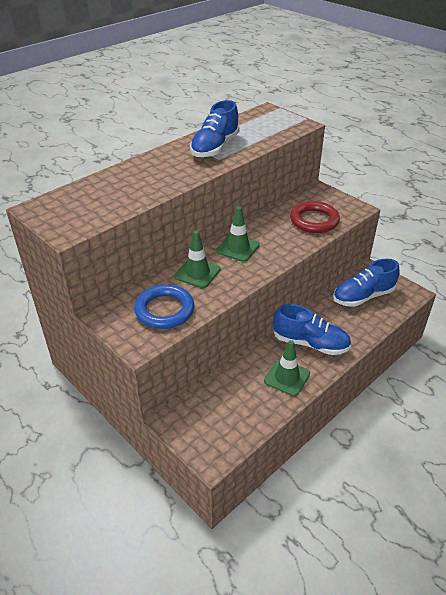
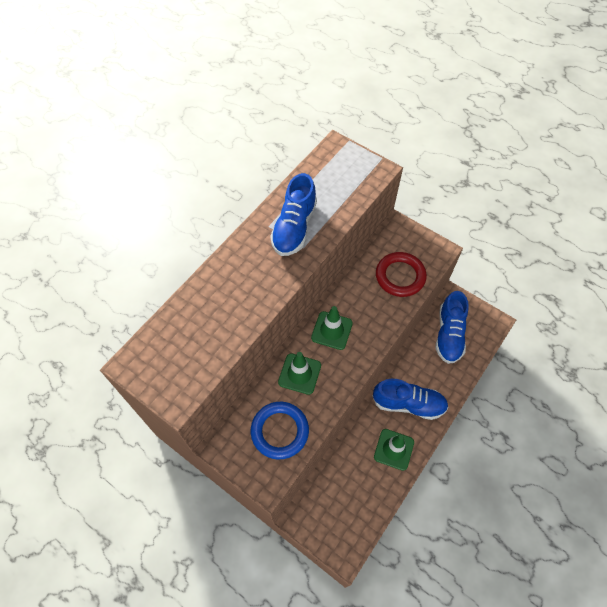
camera: 10 degrees left, 20 degrees up
blue shoe [333,259,400,307] -> blue shoe turned 45 degrees counterclockwise [435,291,469,364]

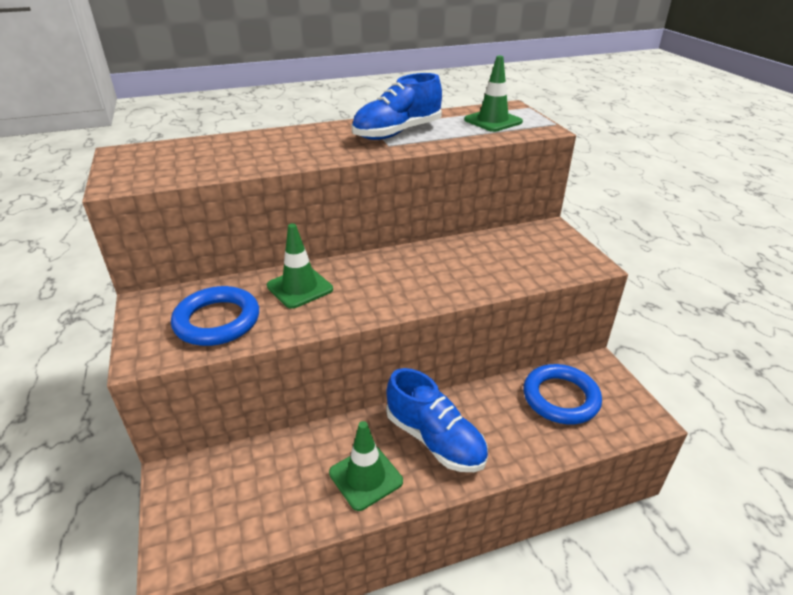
camera: 35 degrees right, 25 degrees down
green traffic cone [311,306,353,350] -> green traffic cone moved to [464,56,523,132]
red ring [376,252,427,297] -> none
blue shoe [435,291,469,364] -> blue ring [523,364,602,424]

